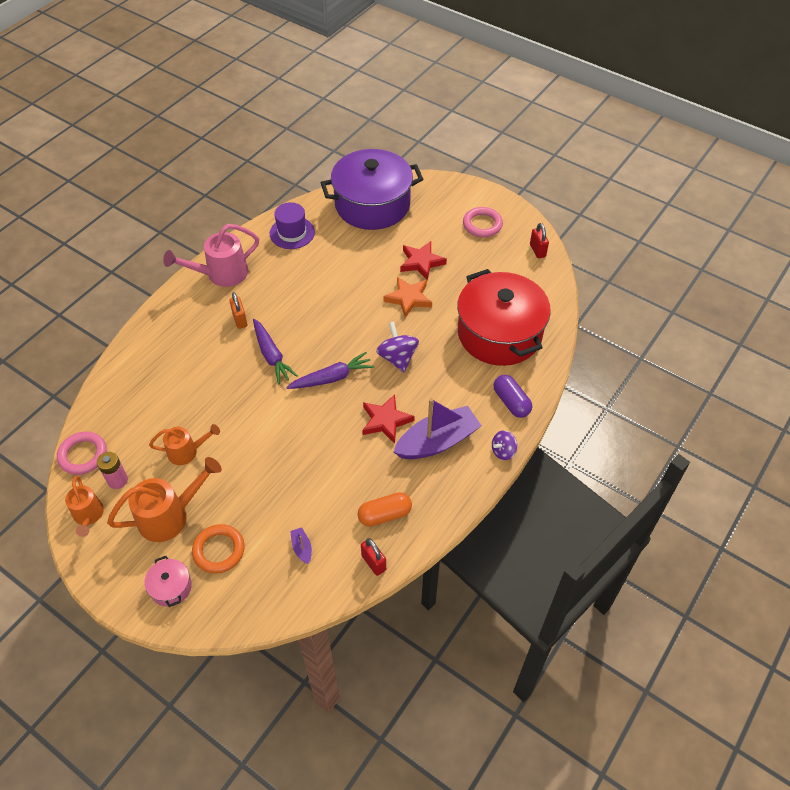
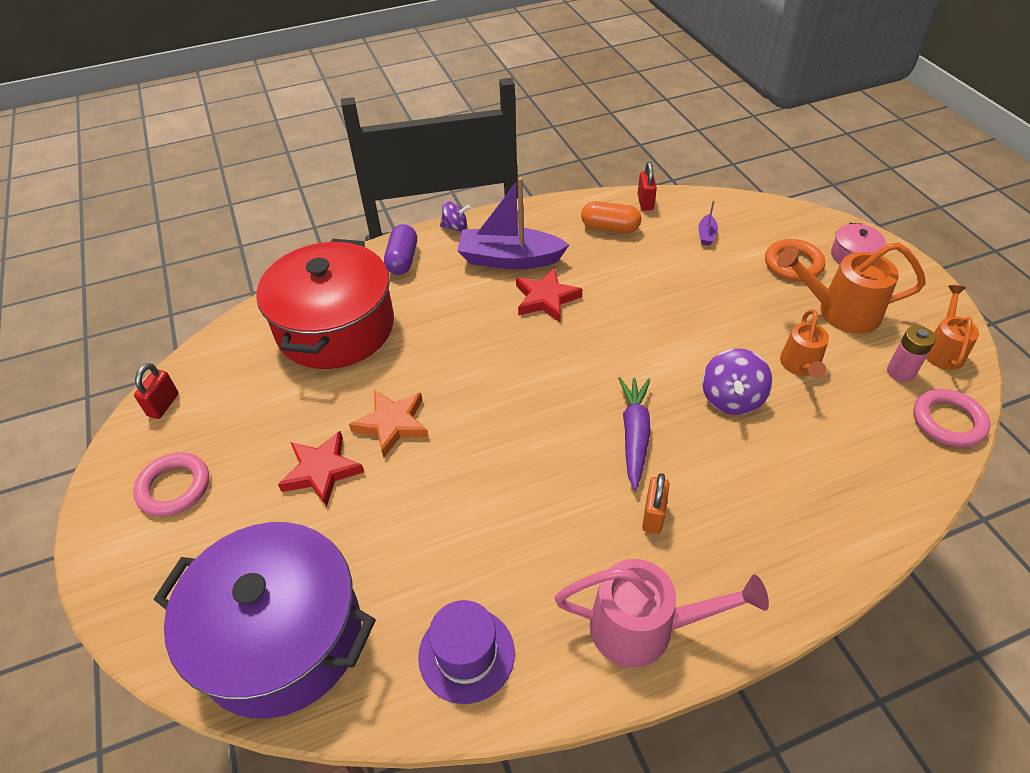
camera: 145 degrees left, 5 degrees down
orange watering can [149,424,220,465] -> orange watering can turned 105 degrees counterclockwise [780,309,829,378]
purple carrot [286,352,374,389] -> none
purple spinning top [376,321,419,372] -> purple spinning top moved to [702,349,772,415]

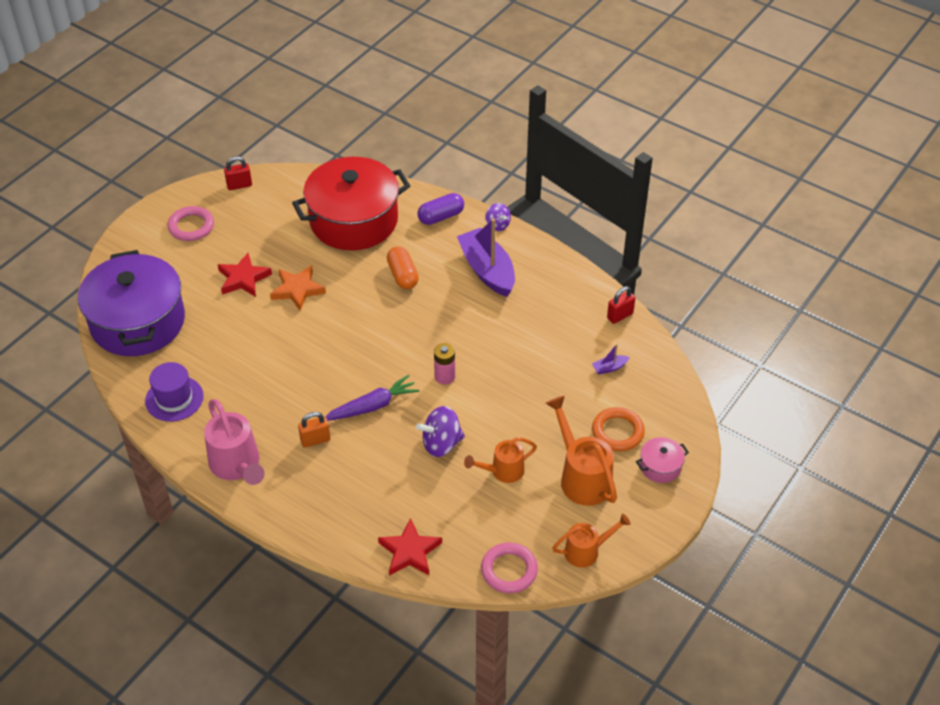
camera: 55 degrees right, 0 degrees up
red star [516,267,582,322] -> red star moved to [378,518,442,576]
orange capsule [581,201,641,233] -> orange capsule moved to [387,246,419,289]
pink battery [887,326,936,382] -> pink battery moved to [434,343,455,385]

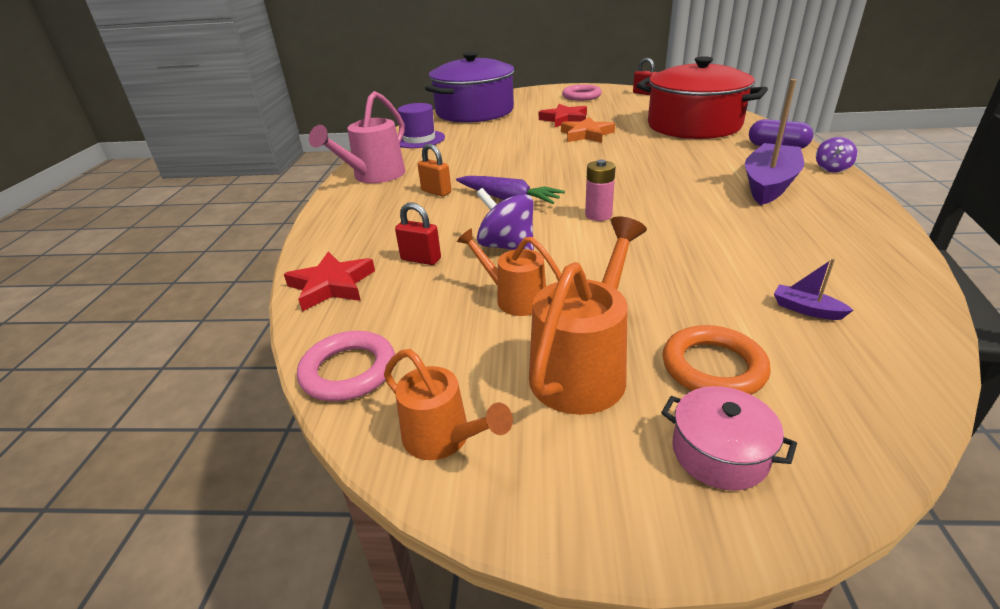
camera: 60 degrees right, 15 degrees down
orange capsule [387,246,419,289] -> none
red padlock [607,286,635,324] -> red padlock moved to [395,202,441,265]

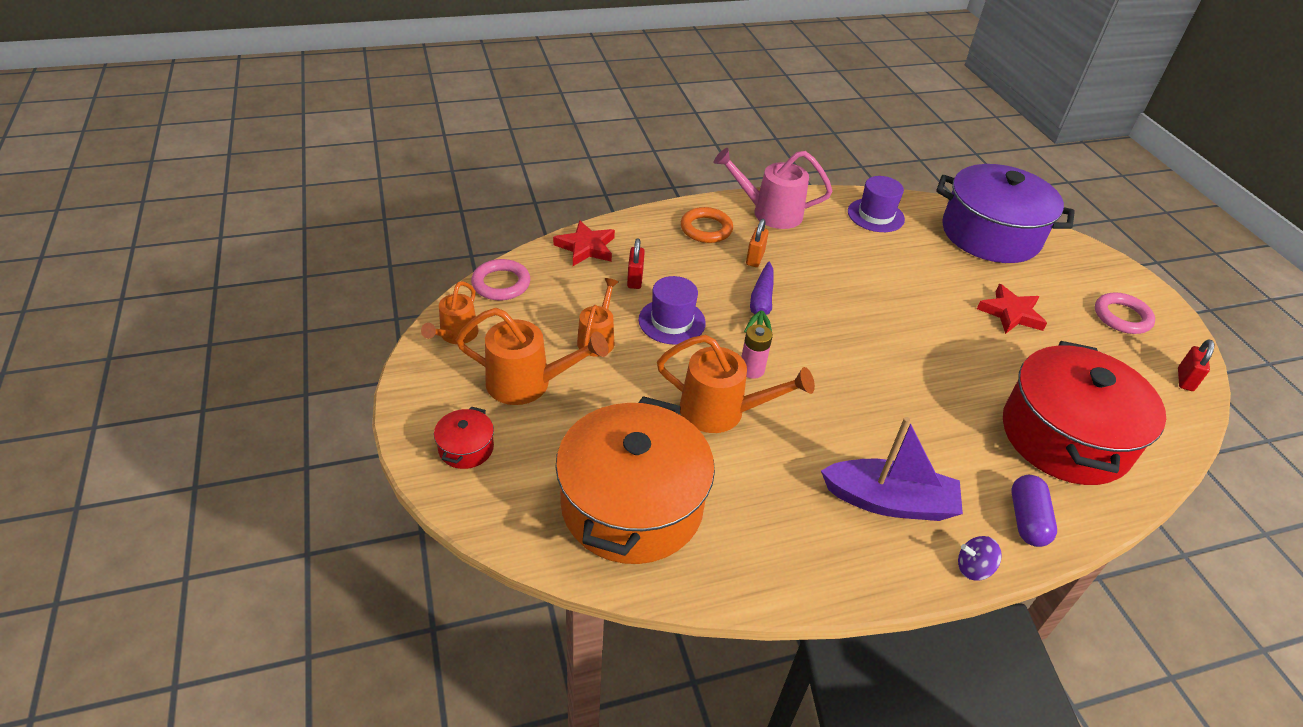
camera: 65 degrees right, 10 degrees up
purple spinning top [476,188,534,250] -> purple hat [639,276,706,345]
orange star [561,117,615,143] -> none
pink pot [661,386,797,490] -> red pot [434,406,494,469]
orange ring [663,325,771,395] -> orange ring moved to [681,207,733,243]
purple boat [774,258,854,320] -> orange pot [556,396,715,564]
none -> orange watering can [657,335,815,433]

